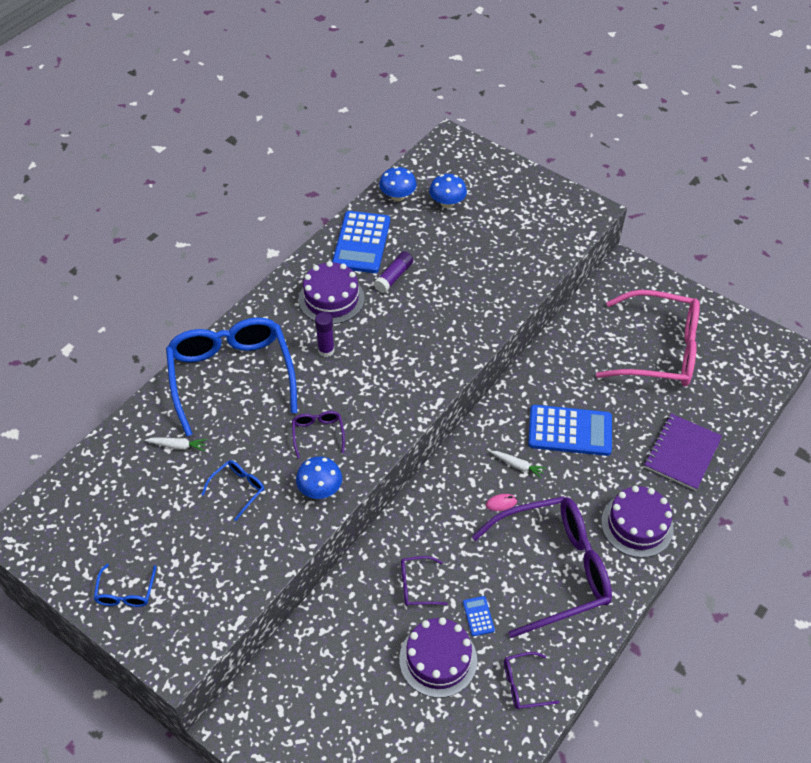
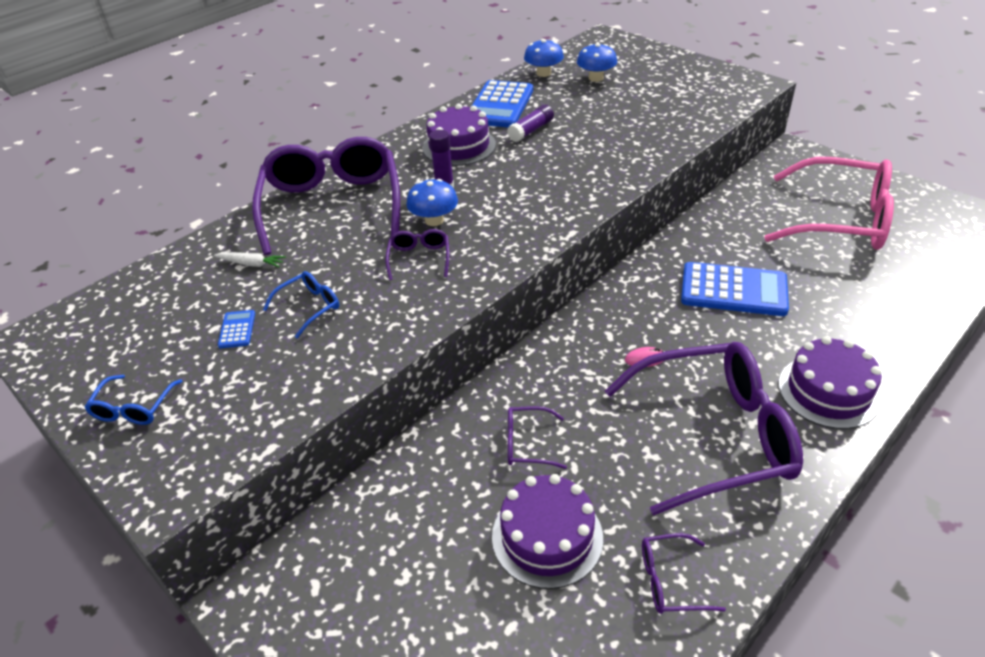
camera: 10 degrees right, 10 degrees down
blue glasses [166,317,297,437] -> purple glasses [252,137,400,255]
blue mushroom [296,456,342,499] -> blue mushroom moved to [406,179,458,226]
blue calculator [463,596,495,636] -> blue calculator moved to [218,310,255,348]
white carrot [490,451,547,479] -> none
purple notebook [644,414,722,491] -> none

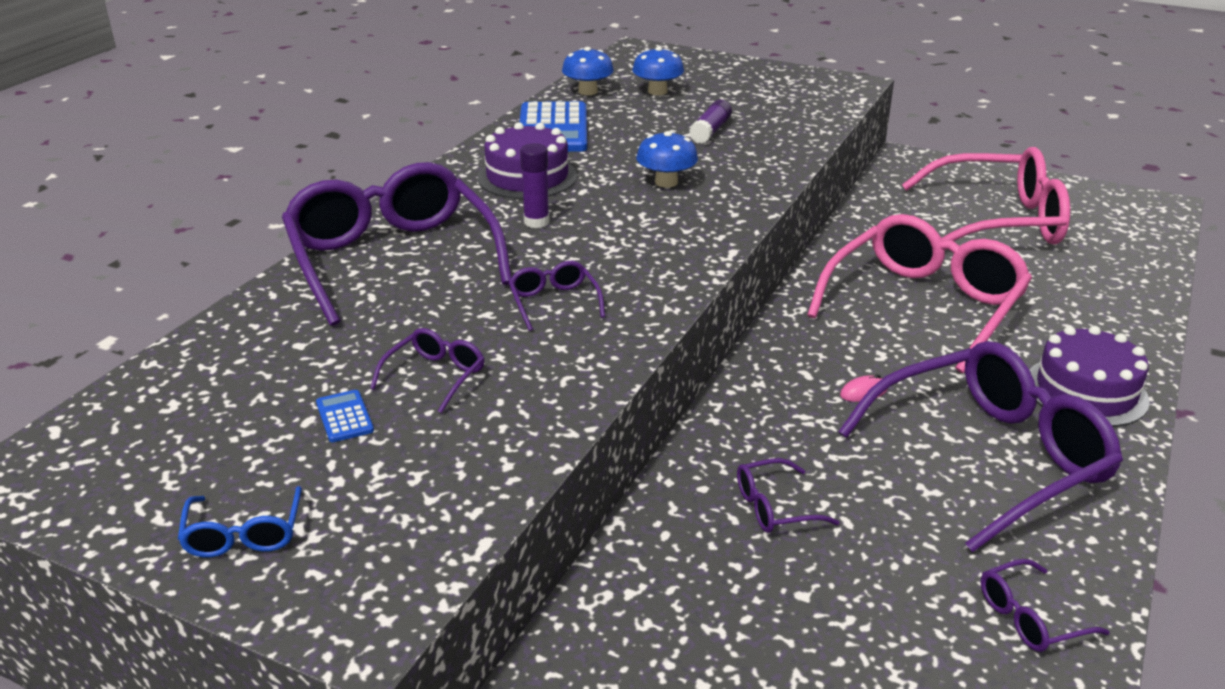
camera: 20 degrees left, 10 degrees down
white carrot [214,252,286,268] -> none
blue glasses [263,271,339,338] -> purple glasses [370,328,484,413]
blue mushroom [406,179,458,226] -> blue mushroom moved to [636,131,698,188]
purple cake [492,474,603,589] -> none
purple glue stick [507,104,554,142] -> purple glue stick moved to [689,99,732,144]
blue calculator [681,262,789,316] -> pink glasses [807,214,1032,373]

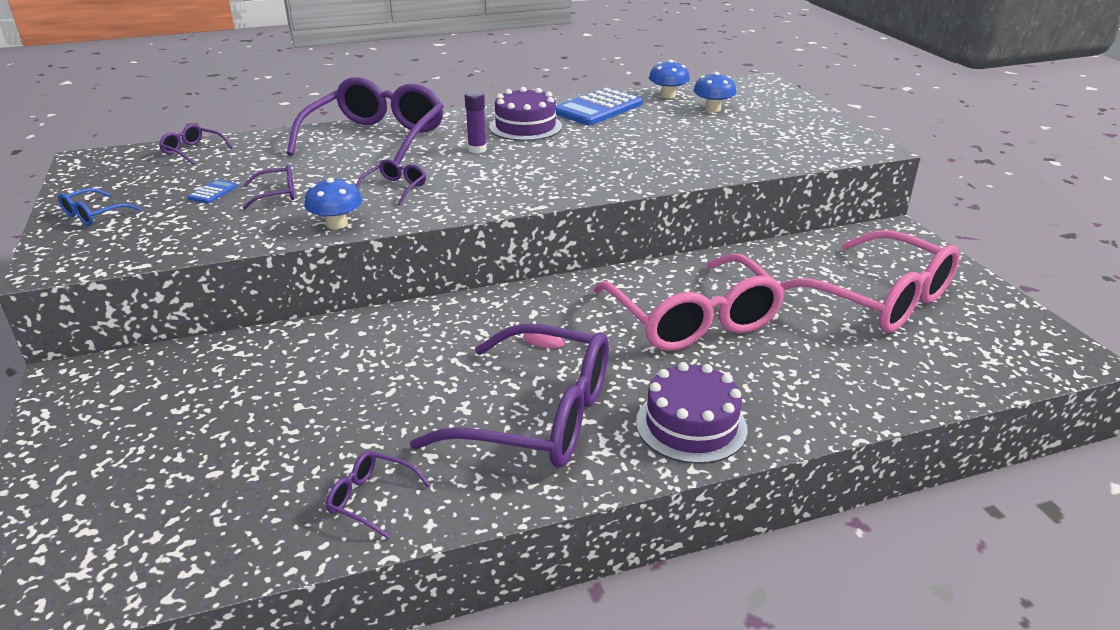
camera: 45 degrees right, 0 degrees up
blue mushroom [636,131,698,188] -> blue mushroom moved to [304,177,363,229]
purple glue stick [689,99,732,144] -> none
purple glasses [737,458,840,533] -> purple glasses moved to [159,124,232,165]
pink glasses [807,214,1032,373] -> pink glasses turned 75 degrees clockwise [593,253,785,351]

